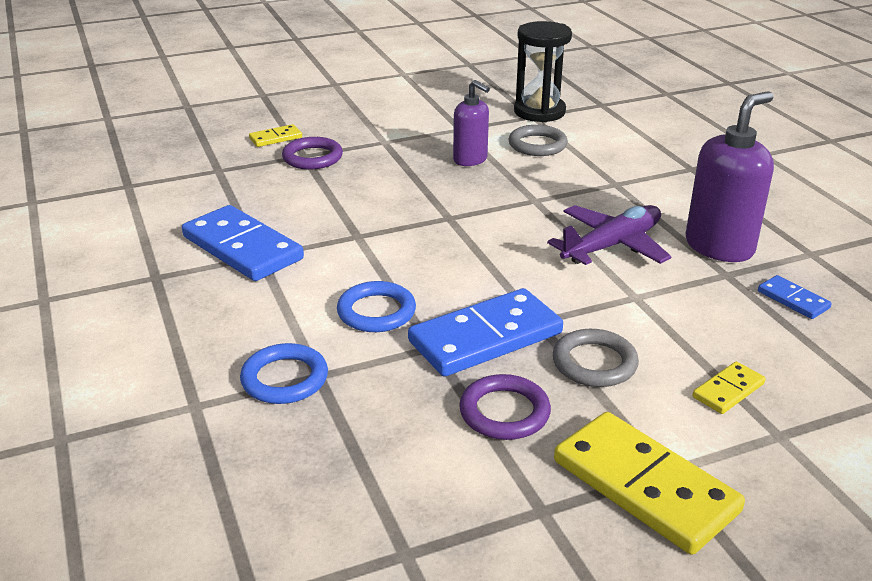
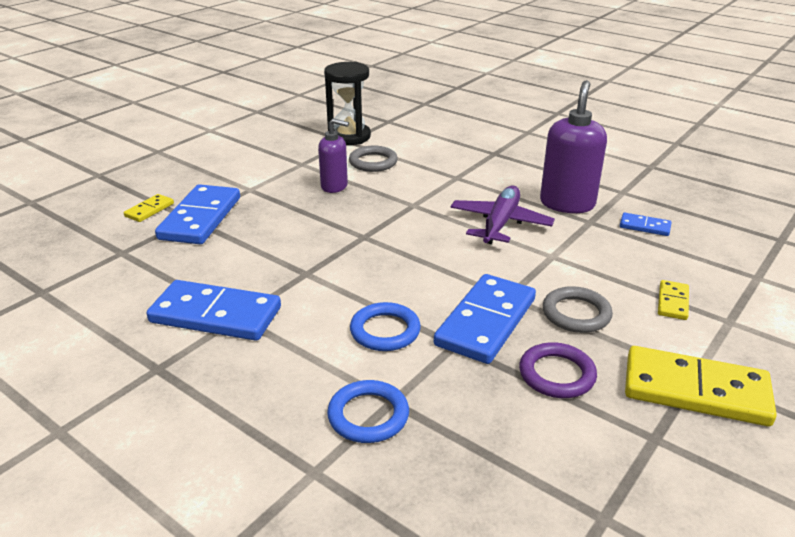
camera: 30 degrees left, 0 degrees up
purple ring [282,137,343,169] -> blue domino [155,184,240,244]

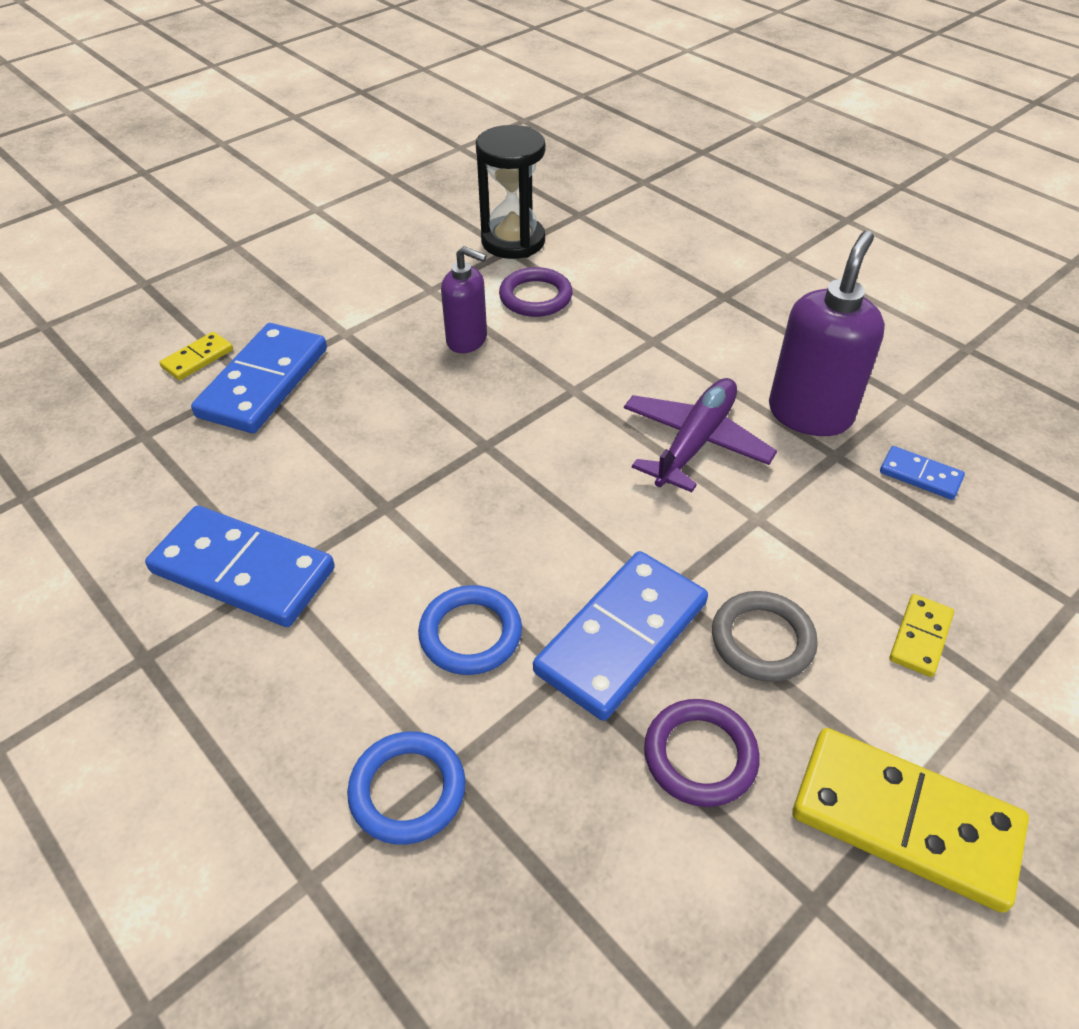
camera: 10 degrees right, 15 degrees up
grey ring [349,146,398,172] -> purple ring [499,267,573,317]

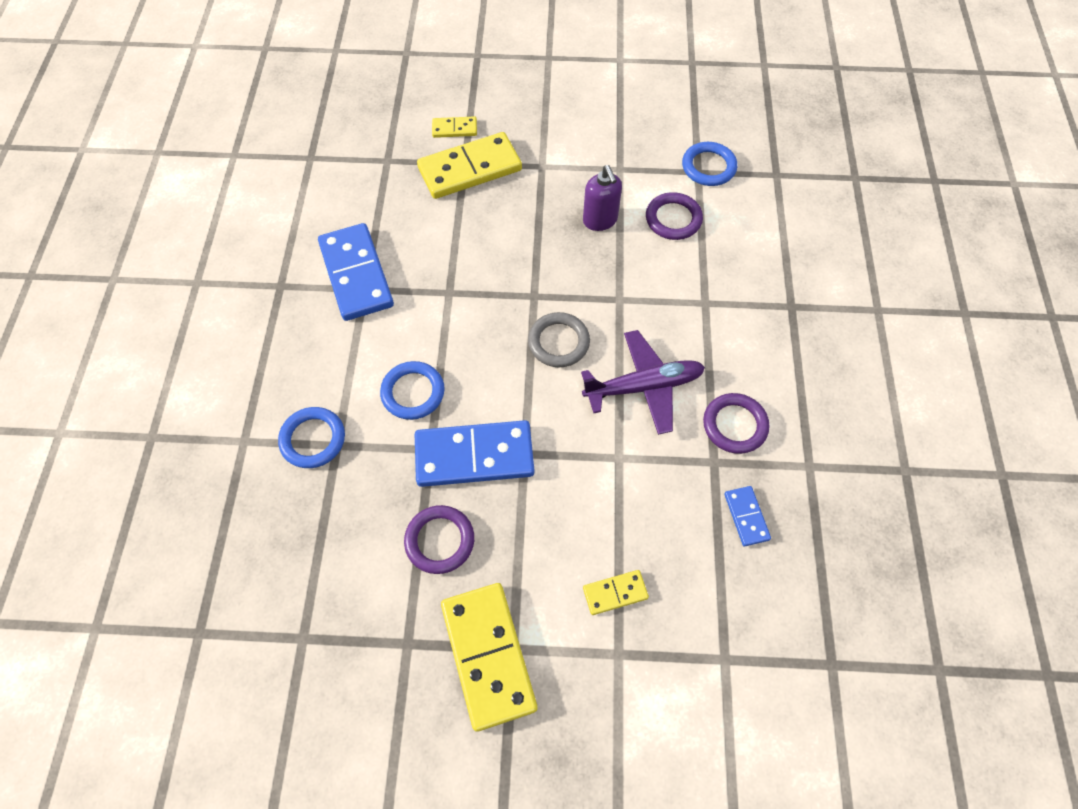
camera: 45 degrees right, 15 degrees up
blue domino [191,323,327,433] -> yellow domino [417,132,522,199]
black hourglass [476,125,545,259] -> blue ring [682,142,737,186]
grey ring [712,591,818,682] -> grey ring moved to [528,312,590,367]
purple soap dispenser [769,231,885,436] -> purple ring [703,393,769,454]

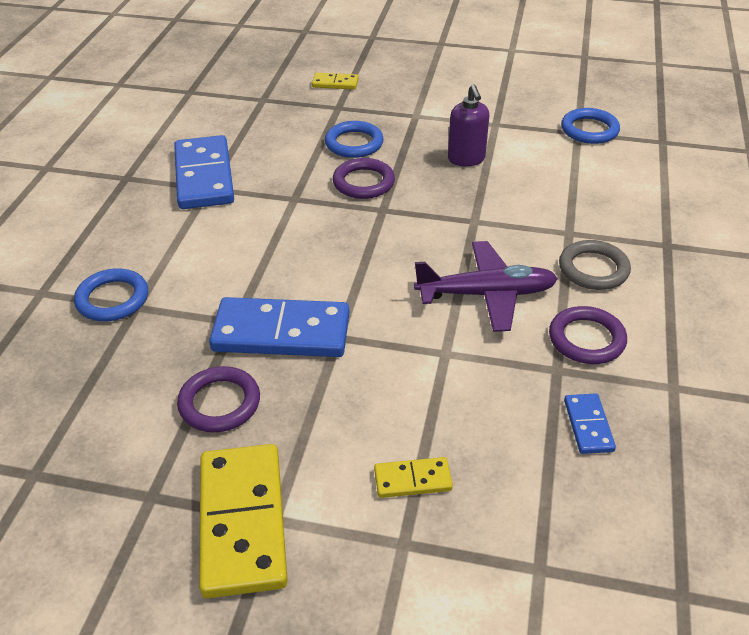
camera: 10 degrees right, 20 degrees down
blue ring [380,361,445,420] -> blue ring moved to [325,121,383,158]
yellow domino [417,132,522,199] -> none
grey ring [528,312,590,367] -> grey ring moved to [559,240,631,290]
purple ring [646,192,703,240] -> purple ring moved to [333,158,395,199]

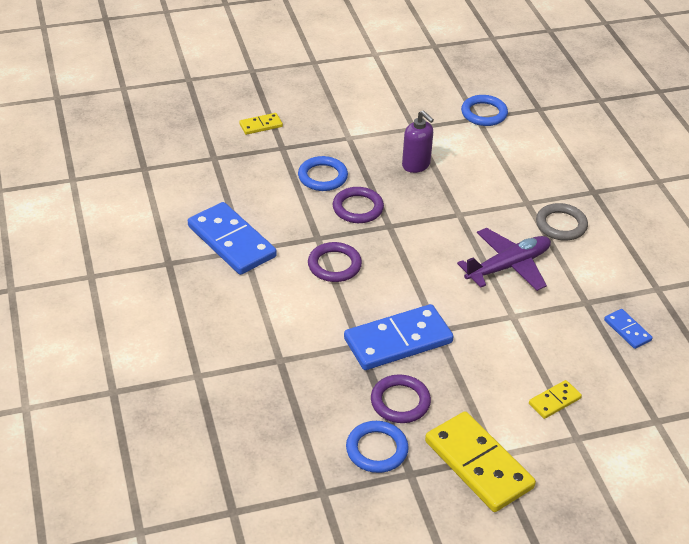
camera: 30 degrees left, 0 degrees up
blue ring [74,268,148,321] -> blue ring moved to [346,421,409,473]
purple ring [549,306,627,364] -> purple ring moved to [308,242,362,282]

